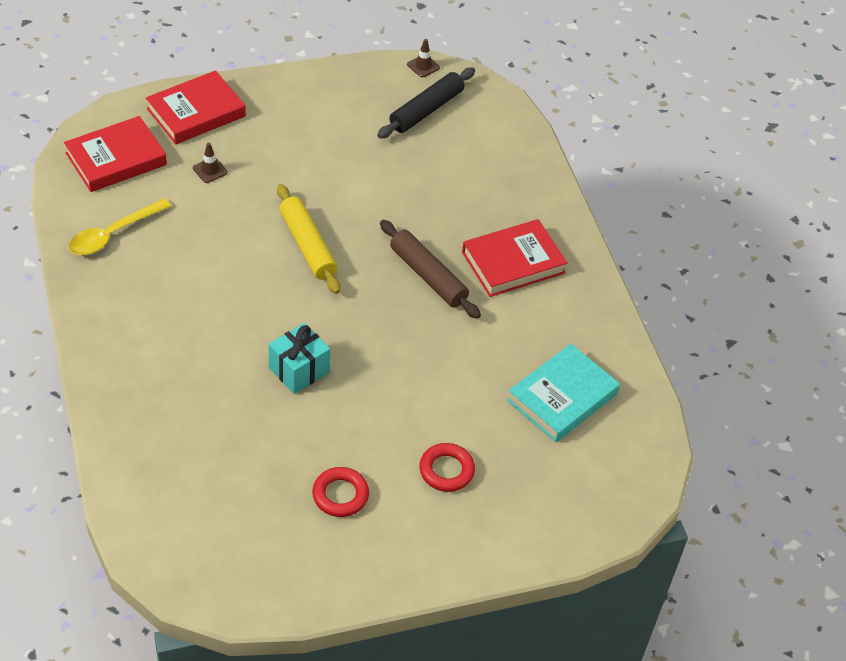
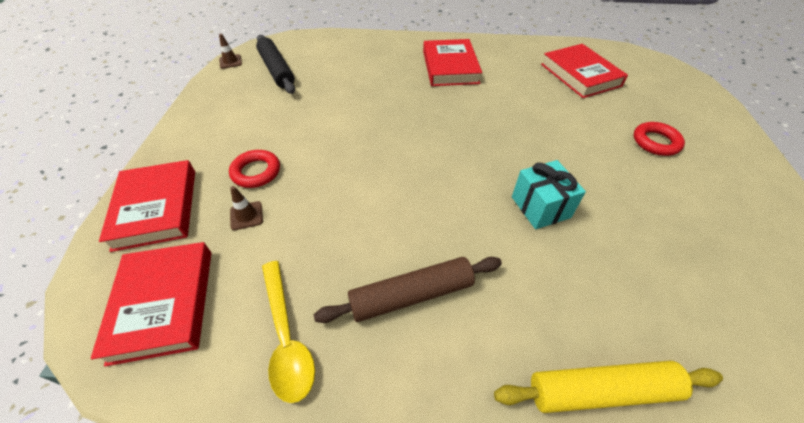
camera: 65 degrees left, 0 degrees up
yellow rolling pin [277,184,340,294] -> yellow rolling pin moved to [494,361,723,413]
red ring [312,467,369,517] -> red ring moved to [229,150,280,188]
brown rolling pin [380,220,481,319] -> brown rolling pin moved to [314,257,502,323]
turquoise book [507,344,620,442] -> red book [541,44,628,98]

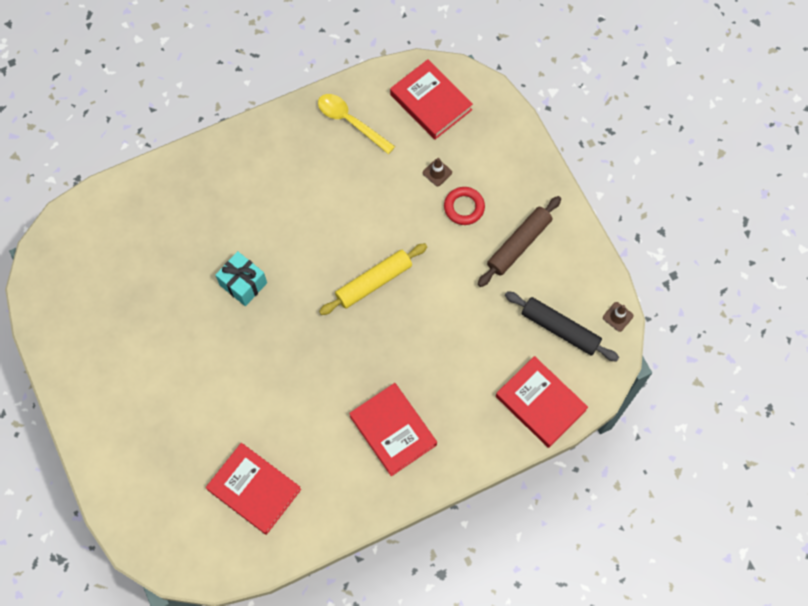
camera: 150 degrees right, 20 degrees up
red book [99,160,195,252] -> red book moved to [496,356,588,448]
brown rolling pin [314,257,502,323] -> brown rolling pin moved to [478,196,561,287]
yellow rolling pin [494,361,723,413] -> yellow rolling pin moved to [319,243,427,315]
red ring [634,122,685,156] -> none

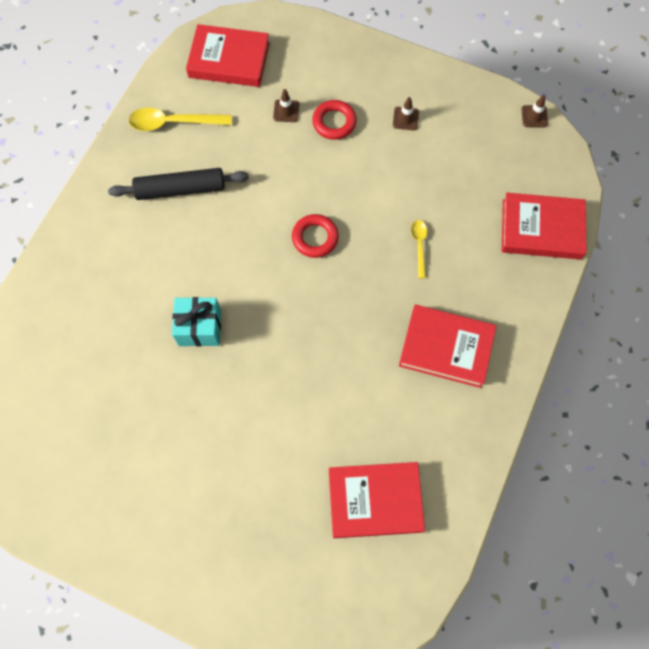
camera: 40 degrees left, 0 degrees up
yellow rolling pin [319,243,427,315] -> red ring [292,214,339,258]
brown rolling pin [478,196,561,287] -> brown traffic cone [393,97,419,130]
black rolling pin [505,291,619,362] -> black rolling pin moved to [108,168,249,200]
none -> yellow spoon [411,220,427,279]

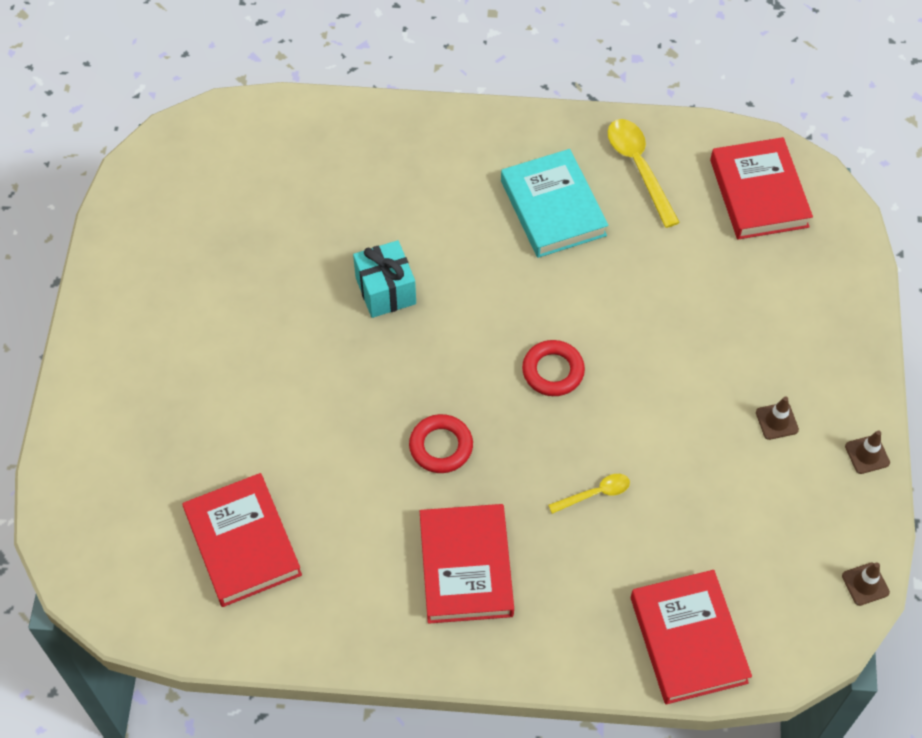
camera: 70 degrees right, 10 degrees down
black rolling pin [108,168,249,200] -> turquoise book [501,149,609,258]
brown traffic cone [273,89,299,122] -> brown traffic cone moved to [845,430,890,474]
red ring [312,100,357,140] -> red ring moved to [409,414,473,473]

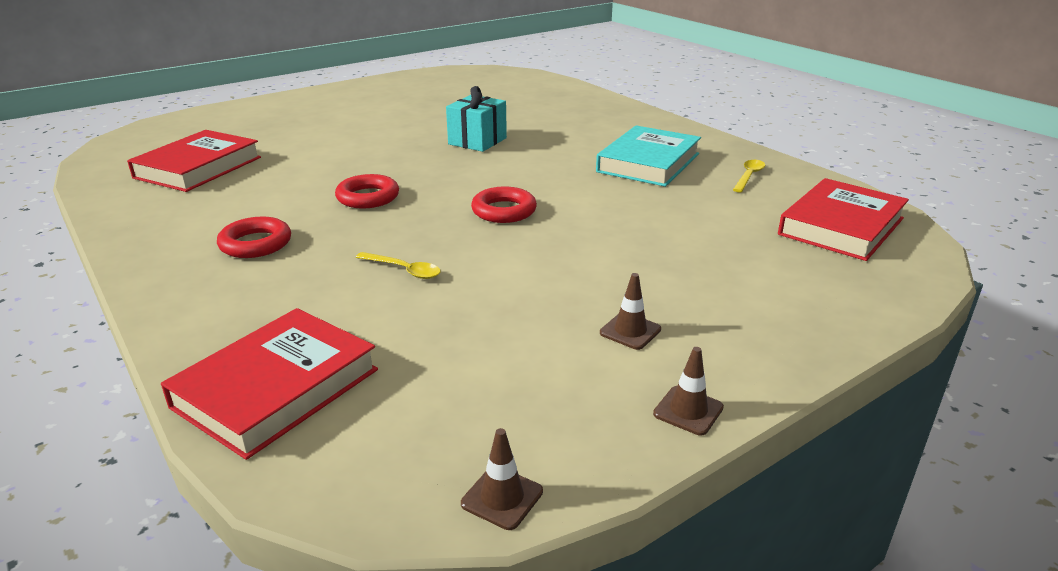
camera: 50 degrees right, 30 degrees down
red book [420,504,514,624] -> red ring [217,217,291,258]
yellow spoon [608,119,680,228] -> yellow spoon [733,160,765,192], size x0.57

